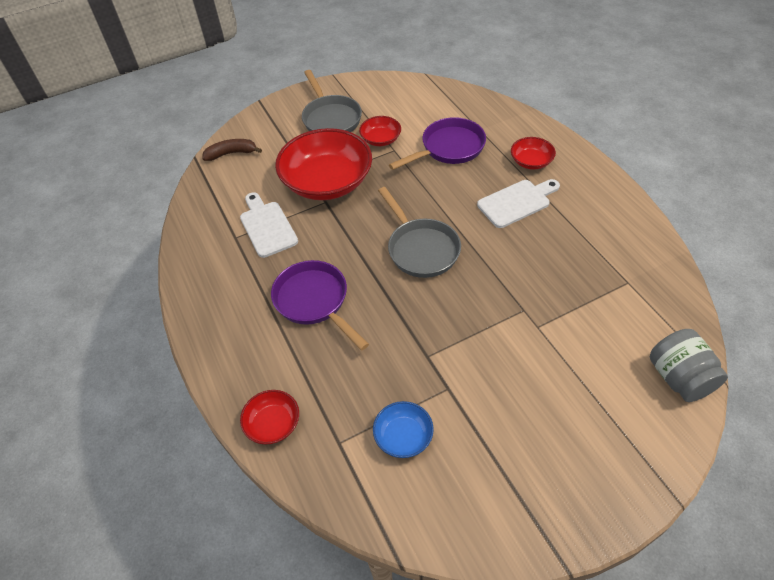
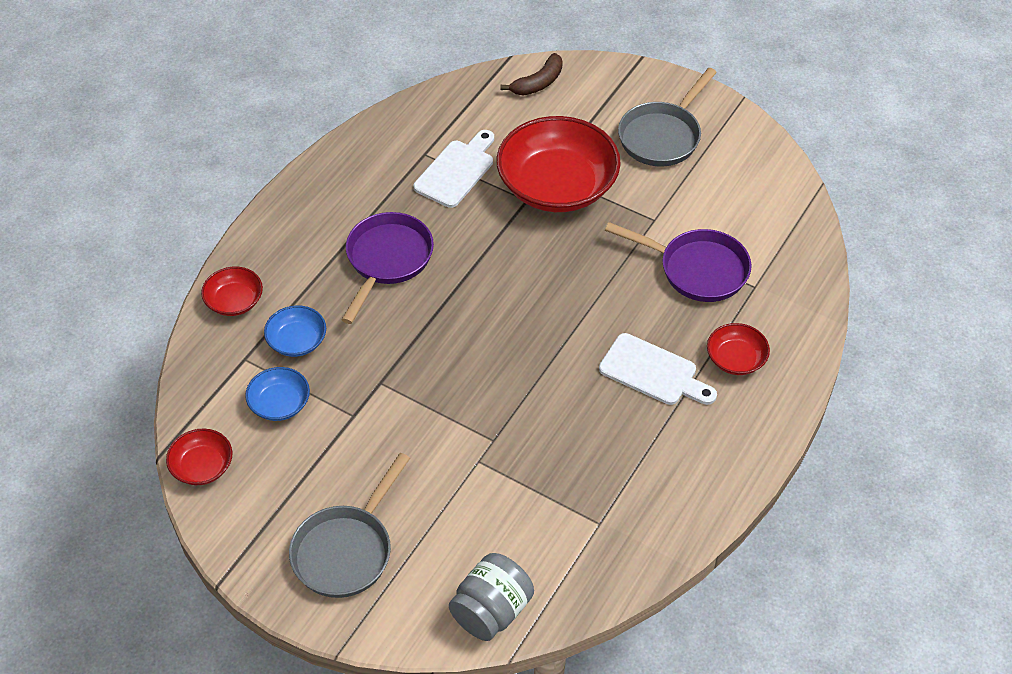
camera: 55 degrees right, 0 degrees up
brown banana [202,139,262,161] -> brown banana turned 90 degrees clockwise [500,53,563,96]
red bowl [359,116,401,146] -> red bowl moved to [166,429,232,485]
grey pan [378,187,461,278] -> grey pan moved to [289,453,410,598]
none -> blue bowl [264,305,326,357]

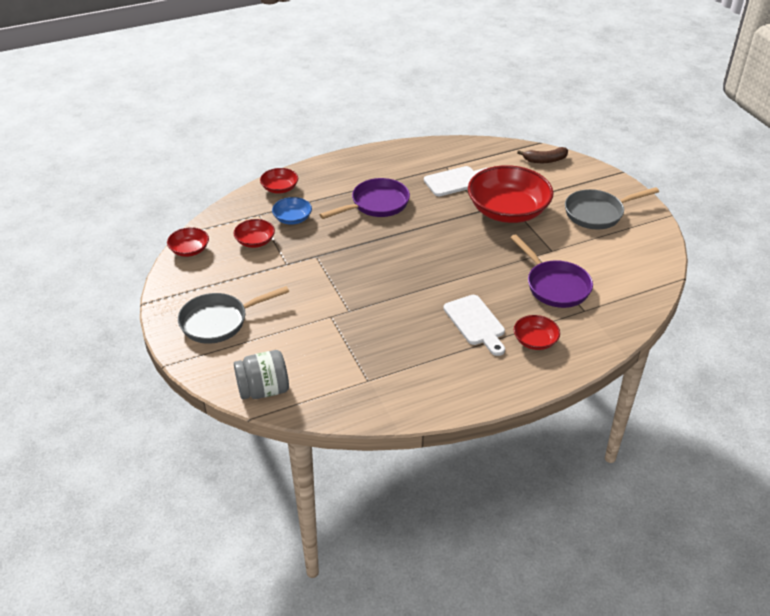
camera: 35 degrees right, 10 degrees down
blue bowl [245,367,310,421] -> red bowl [234,219,275,248]

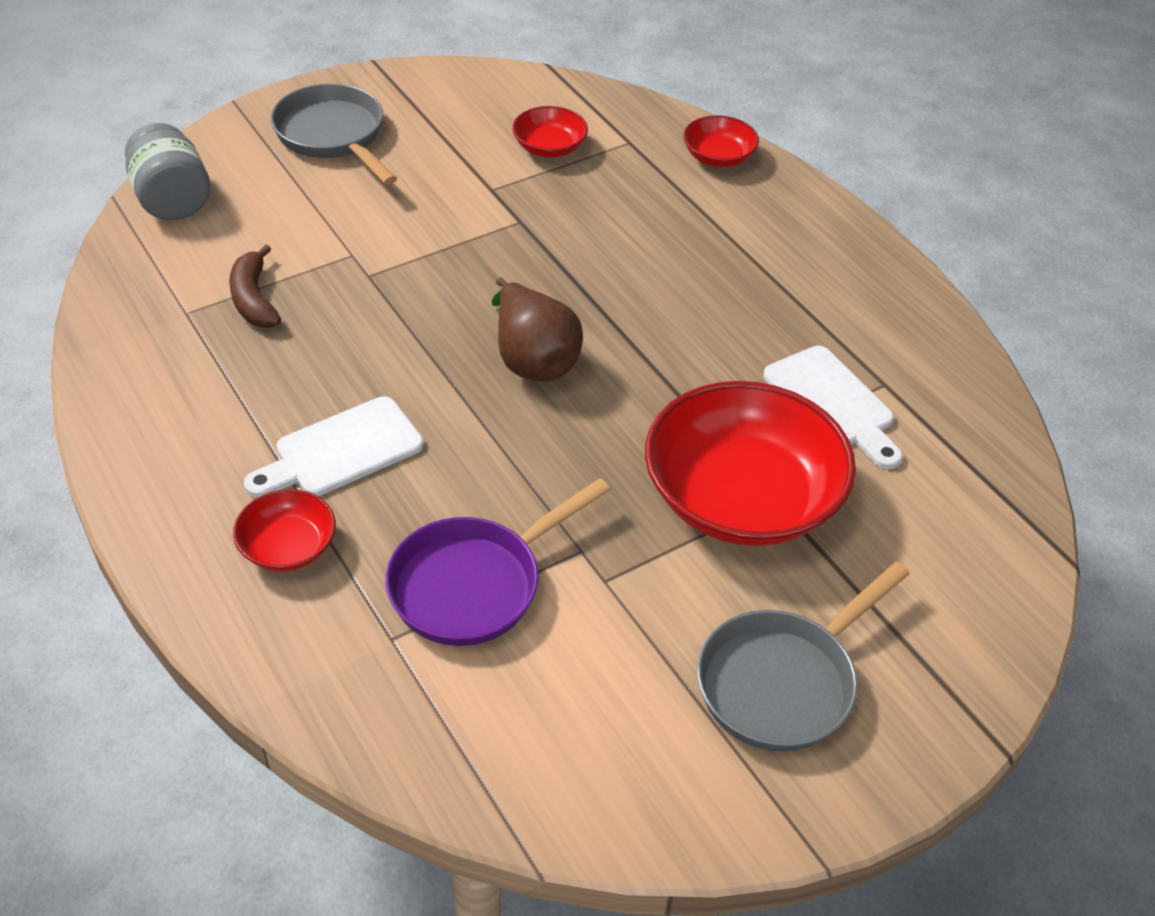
camera: 80 degrees right, 5 degrees up
red bowl [167,227,209,257] -> none
blue bowl [272,197,312,225] -> none
purple pan [320,178,410,219] -> none
brown banana [517,147,568,163] -> brown banana moved to [229,244,281,328]
grey pan [565,187,659,230] -> grey pan turned 105 degrees counterclockwise [697,561,910,752]
none -> brown pear [491,277,583,381]

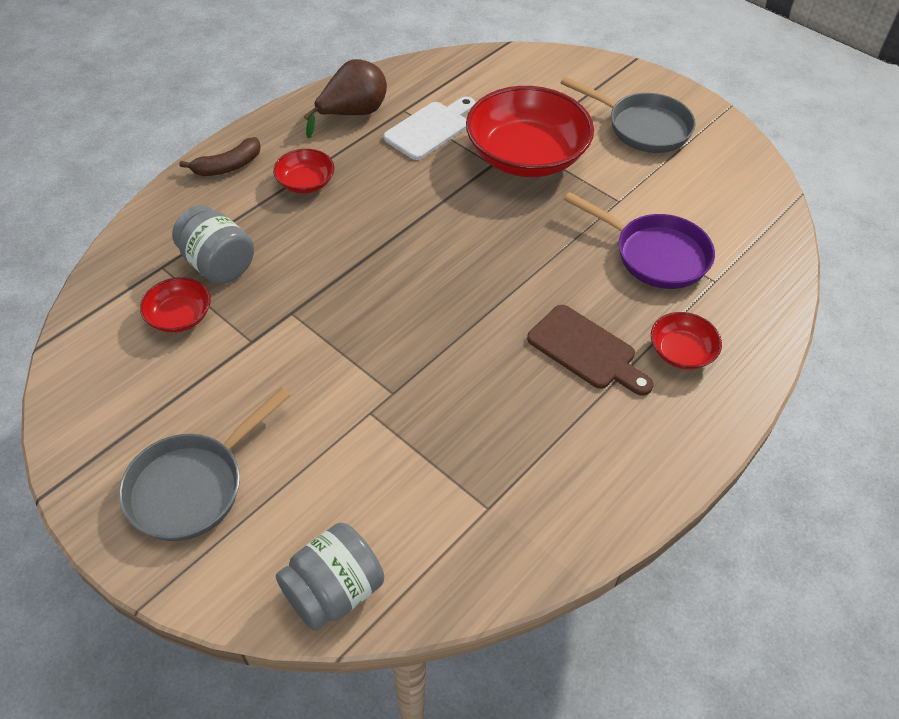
camera: 105 degrees left, 5 degrees up
brown banana [229,244,281,328] -> brown banana moved to [179,137,261,176]
white cutting board [244,396,423,497] -> brown cutting board [527,305,653,396]
brown pear [491,277,583,381] -> brown pear moved to [304,59,387,138]
red bowl [683,115,759,167] -> red bowl moved to [273,149,335,194]
none -> grey jar [172,205,254,284]

